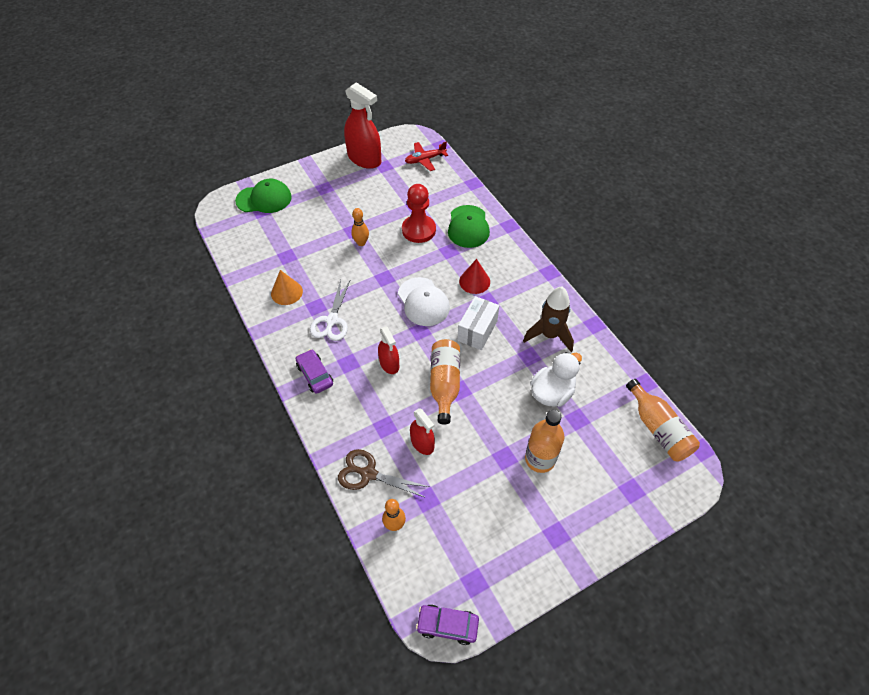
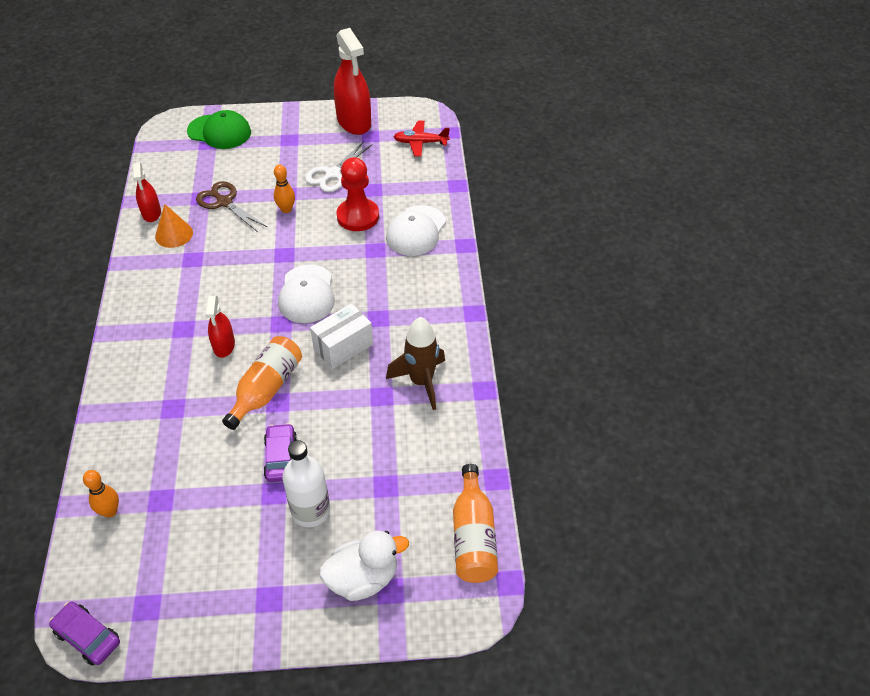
camera: 25 degrees right, 5 degrees down
purple car [296,349,333,394] -> purple car moved to [263,423,297,482]
white scissors [310,279,351,341] -> white scissors moved to [305,141,373,192]
brown scissors [338,449,429,498] -> brown scissors moved to [196,181,267,232]
red spray bottle [410,408,435,455] -> red spray bottle moved to [133,163,161,222]
green cap [448,205,490,248] -> white cap [386,205,446,256]
red cone [459,259,490,294] -> none
orange bottle [525,410,564,473] -> white bottle [282,440,330,527]
white duck [530,352,582,407] -> white duck moved to [319,531,409,601]

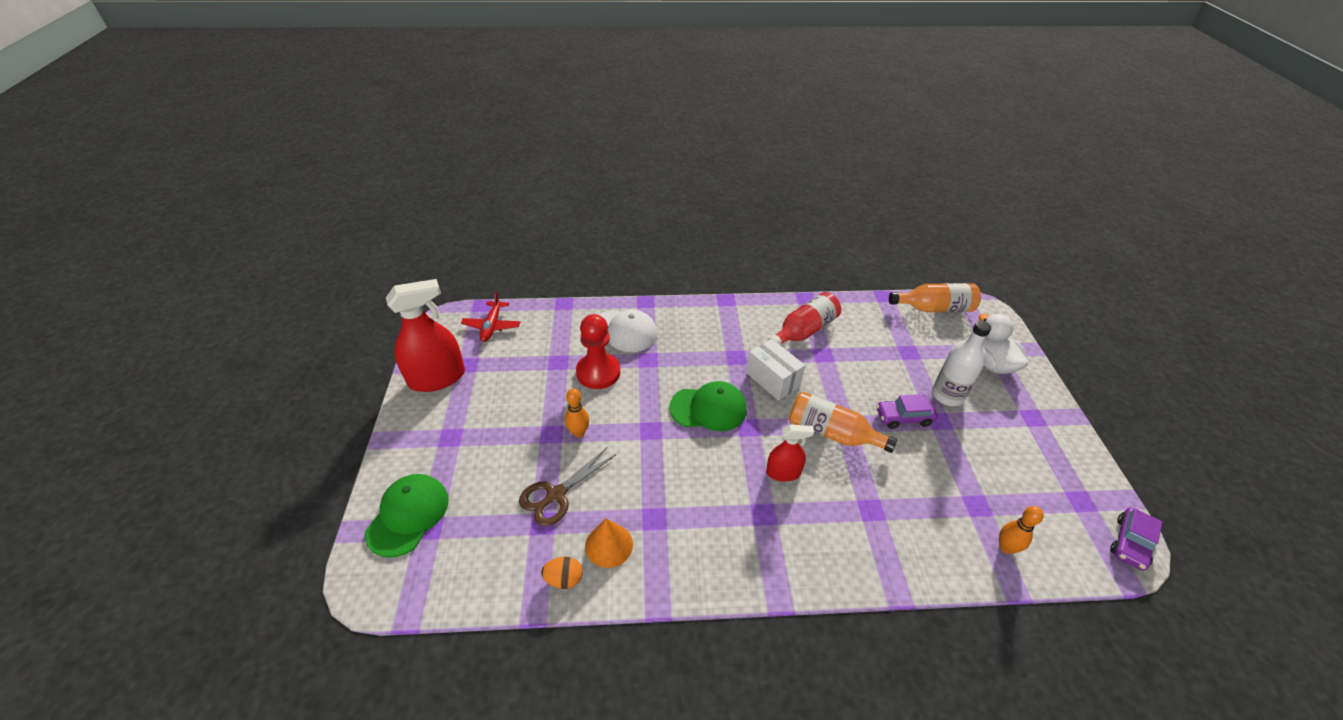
camera: 90 degrees left, 5 degrees down
red spray bottle [133,163,161,222] -> orange egg [541,557,583,589]
white cap [278,265,335,323] -> green cap [669,381,747,431]
white scissors [305,141,373,192] -> none
brown rocket [386,317,445,410] -> red bottle [768,292,841,345]

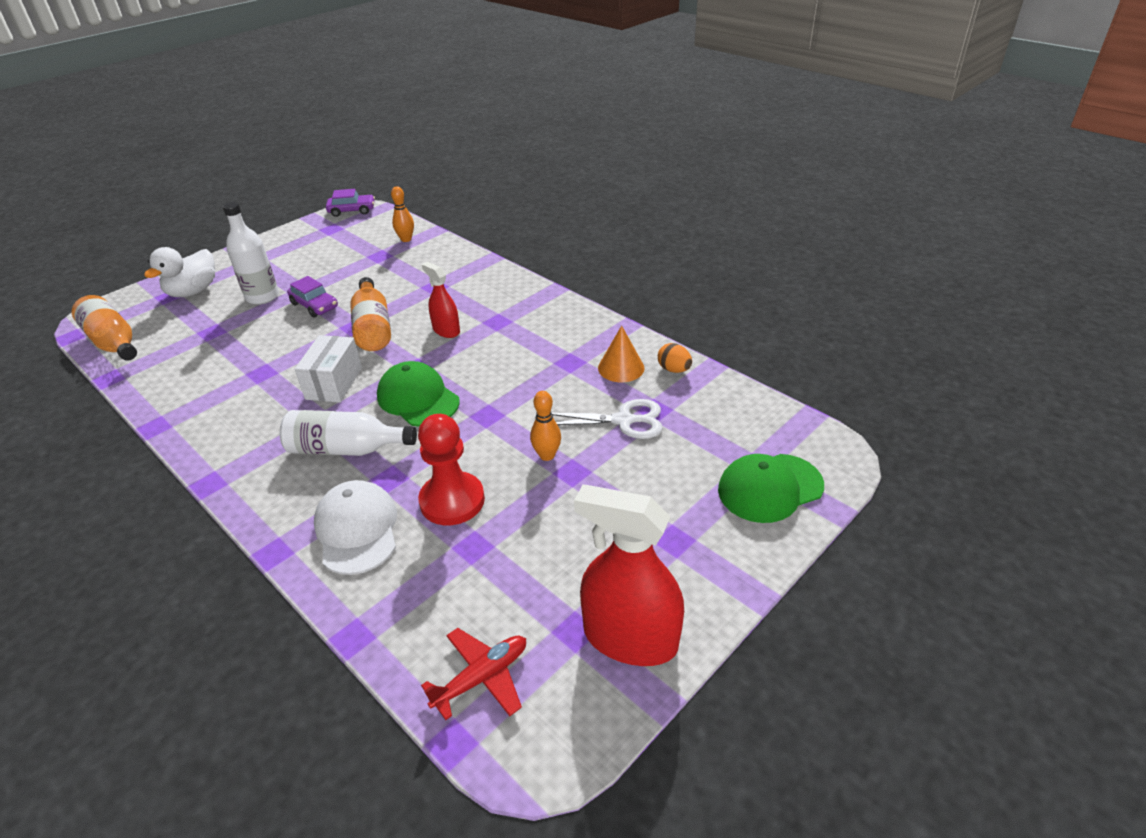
camera: 130 degrees left, 5 degrees down
brown scissors [519,447,616,526] -> white scissors [552,399,663,439]
red bottle [768,292,841,345] -> none
none -> white bottle [280,410,417,456]

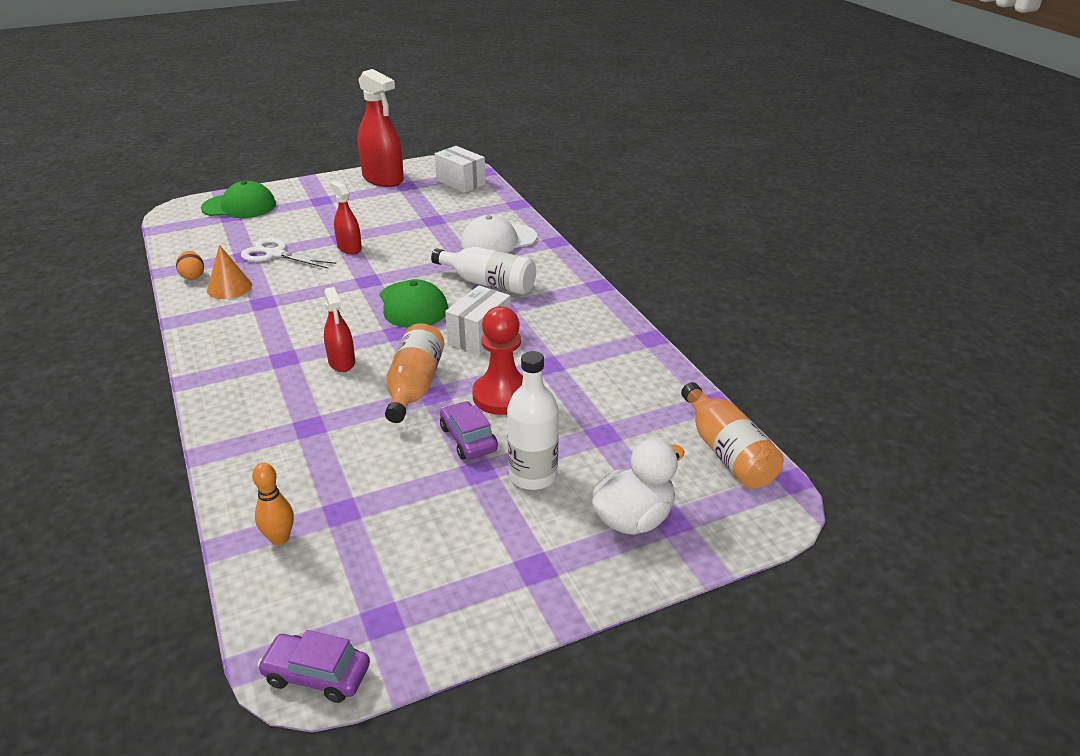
camera: 160 degrees left, 5 degrees down
white cap [314,480,397,575] -> white cap turned 60 degrees clockwise [461,215,537,253]
red pawn [418,414,485,525] -> red pawn moved to [472,306,523,415]
red plane [421,628,526,720] -> white box [435,146,486,193]
orange bowling pin [530,391,561,461] -> red spray bottle [329,181,362,255]

